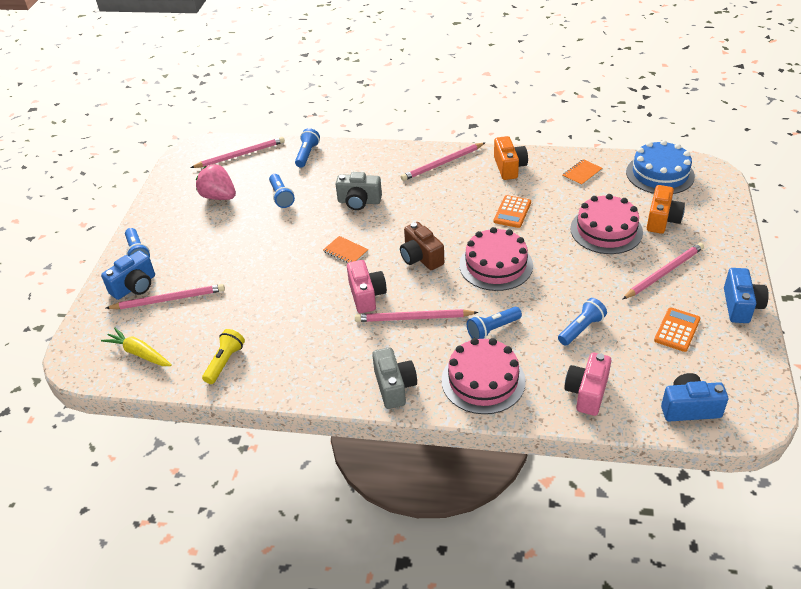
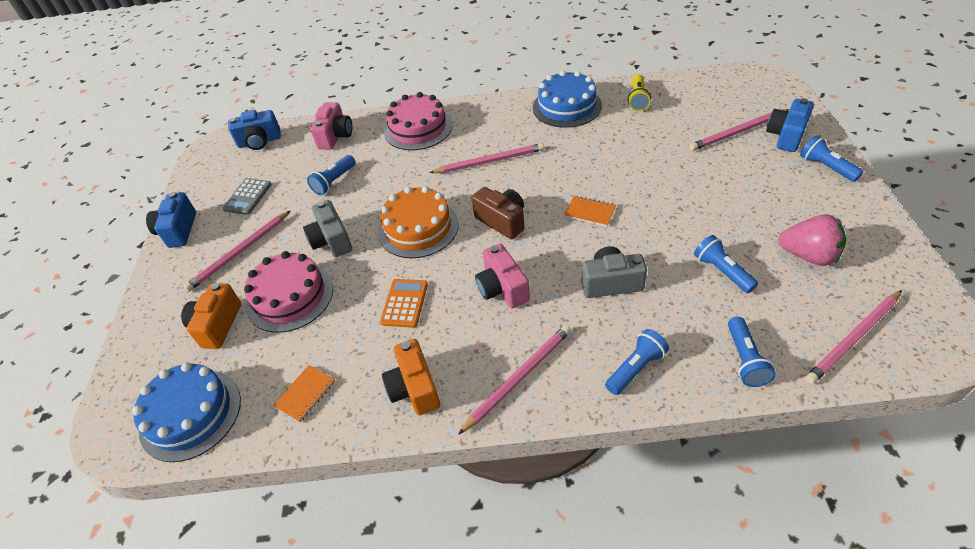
camera: 170 degrees right, 5 degrees up
yellow carrot [101,328,172,366] -> none
pink camera [347,260,387,313] -> pink camera moved to [475,244,530,308]
grey camera [372,347,417,409] -> grey camera moved to [303,200,352,257]
pink cake [459,227,533,291] -> orange cake [378,186,459,258]
blue flashlight [467,307,522,339] -> blue flashlight moved to [605,329,669,395]
orange calculator [654,307,700,352] -> grey calculator [222,178,272,215]
none -> blue cake [533,70,602,128]

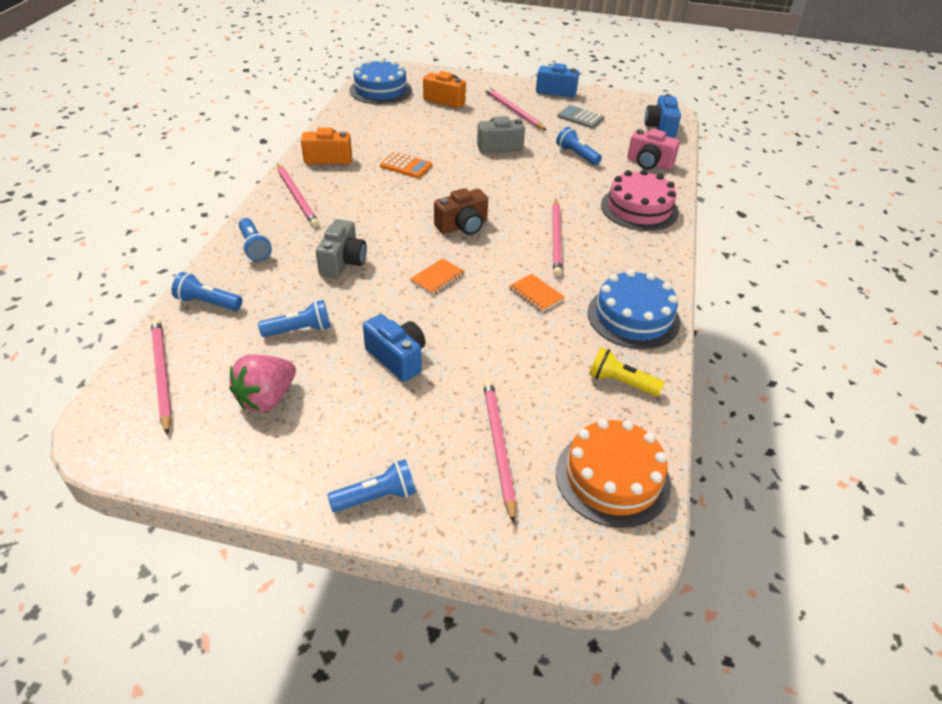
camera: 100 degrees right, 5 degrees down
pink cake [244,251,333,333] -> none
orange notebook [273,365,335,423] -> orange notebook moved to [509,274,565,312]
orange cake [378,186,459,258] -> orange cake moved to [556,419,671,528]
pink camera [475,244,530,308] -> none
blue camera [766,98,814,152] -> blue camera moved to [363,314,426,382]

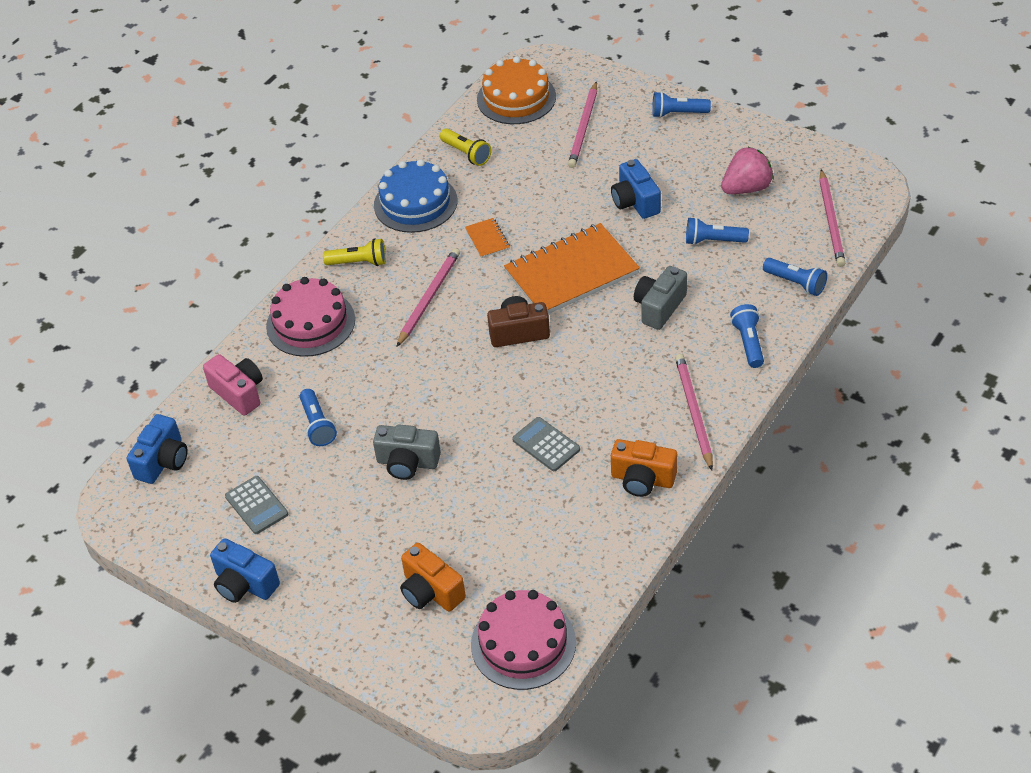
camera: 155 degrees left, 5 degrees up
blue cake [350,58,412,104] -> pink cake [471,590,576,690]
orange calculator [380,152,432,178] -> grey calculator [512,417,580,471]
orange notebook [410,258,465,295] -> orange notebook [504,223,640,314], size x2.40
pink pencil [485,87,547,131] -> none
none -> yellow flashlight [323,238,386,266]

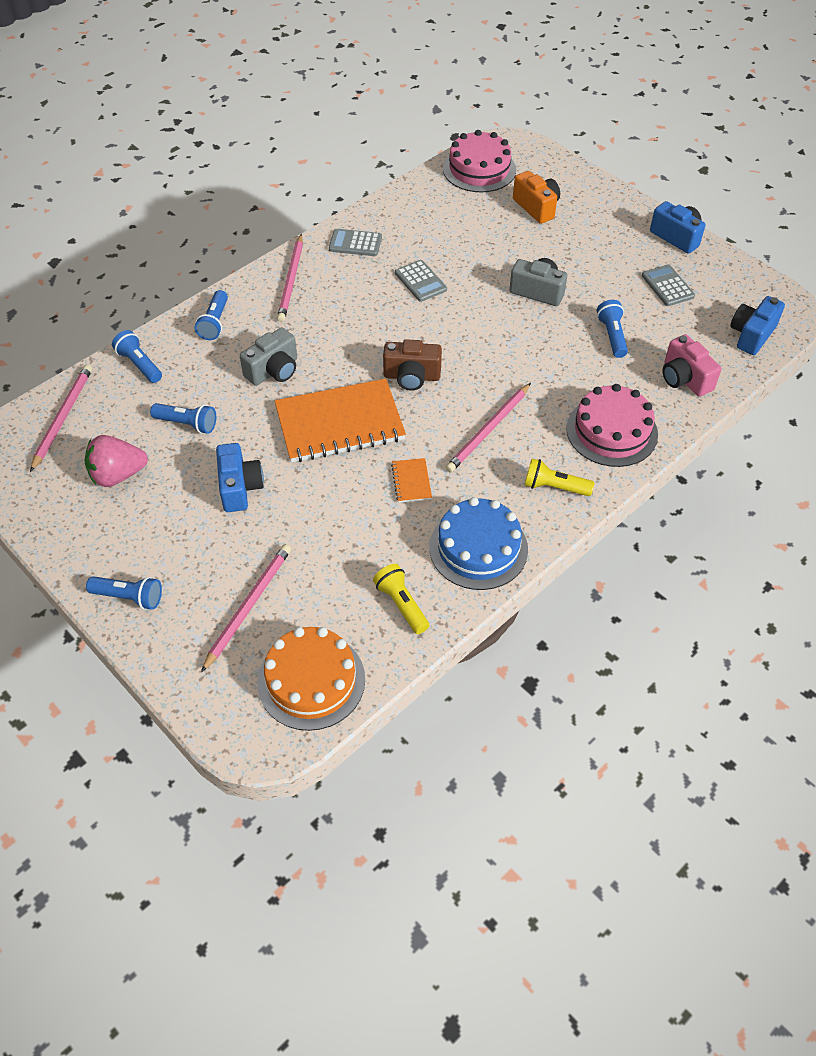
camera: 170 degrees left, 5 degrees up
orange camera [611,439,677,497] -> grey calculator [329,229,382,256]

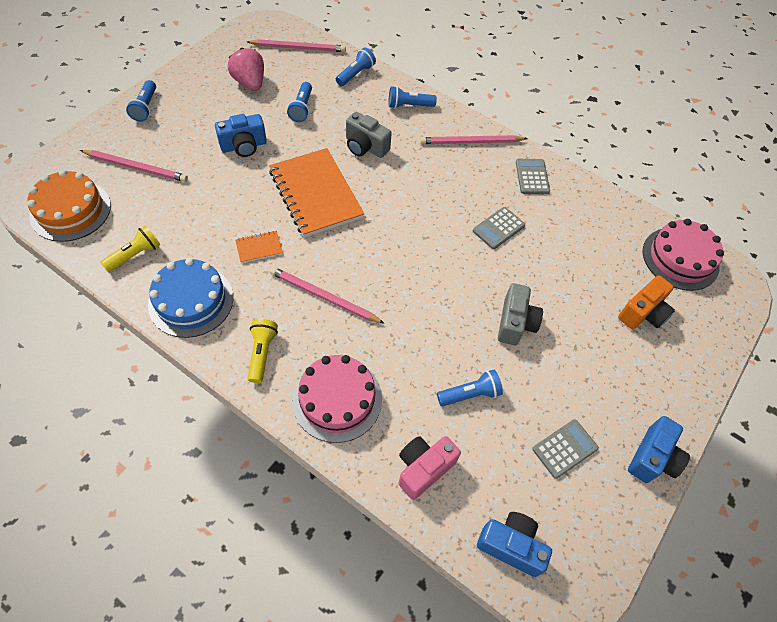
camera: 75 degrees right, 5 degrees up
brown camera [383,339,442,391] -> none

